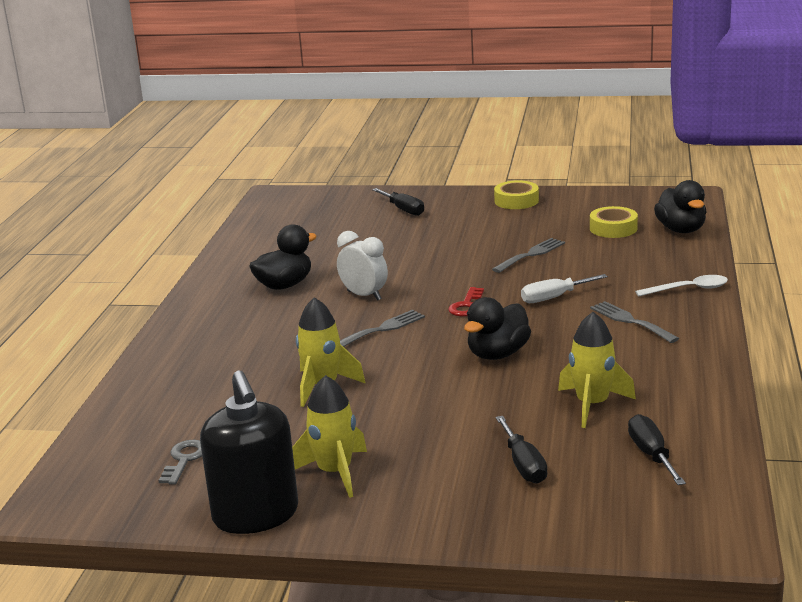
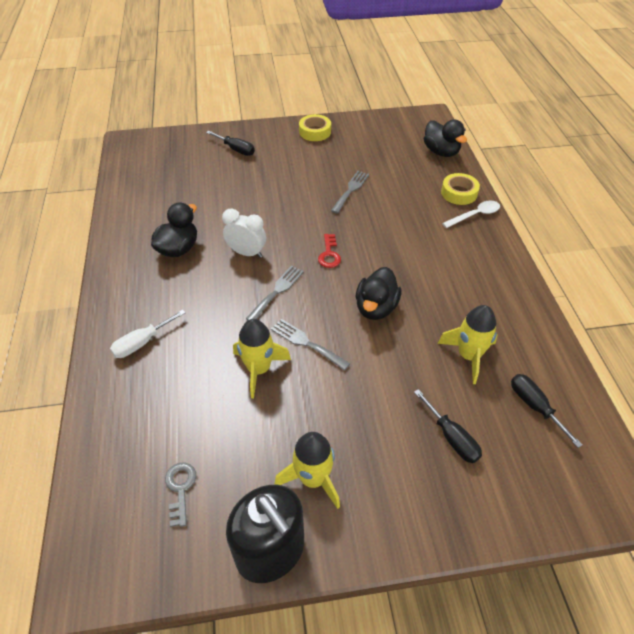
camera: 20 degrees left, 25 degrees up
white screwdriver [521,274,608,303] -> white screwdriver moved to [110,310,186,358]
yellow tape [590,206,638,238] -> yellow tape moved to [441,173,480,205]
grey fork [590,301,679,343] -> grey fork moved to [271,319,350,371]

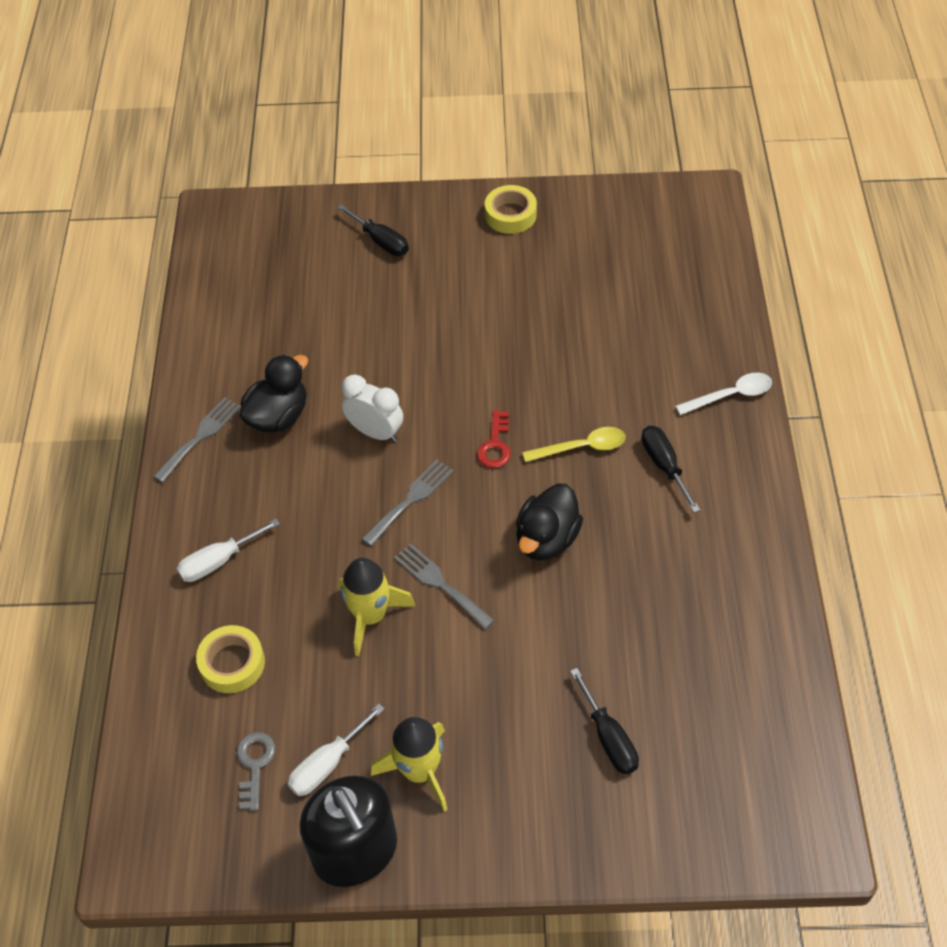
camera: 10 degrees right, 5 degrees up
grey fork [331,171,369,214] -> grey fork moved to [153,397,241,483]
black duck [424,119,467,157] -> none
yellow rocket [438,305,498,384] -> none
yellow tape [441,173,480,205] -> yellow tape moved to [196,625,265,693]
black screwdriver [511,374,583,448] -> black screwdriver moved to [642,426,700,512]
none -> white screwdriver [288,704,385,796]
none -> yellow spoon [522,427,626,462]

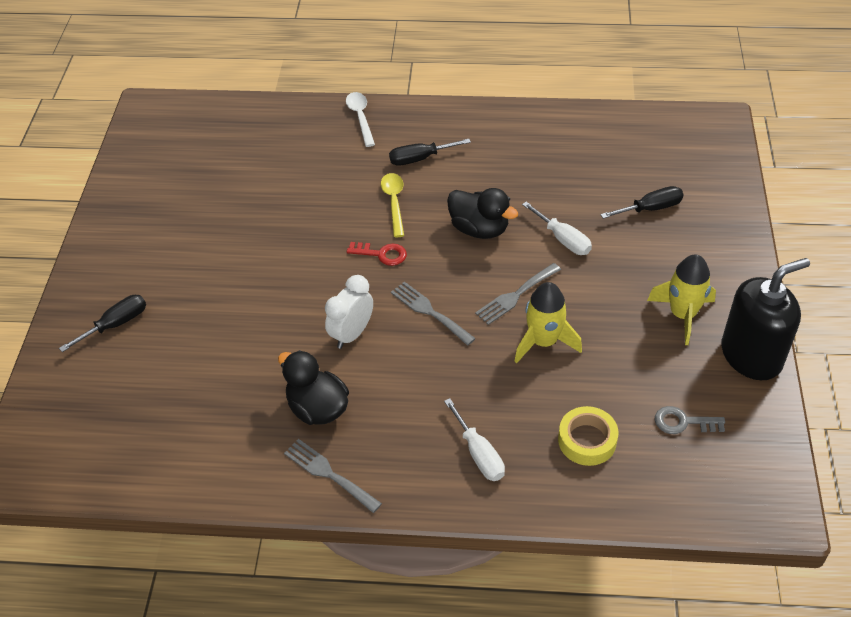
camera: 85 degrees left, 5 degrees down
white screwdriver [288,704,385,796] -> white screwdriver moved to [522,202,592,255]
yellow tape [485,185,537,234] -> none

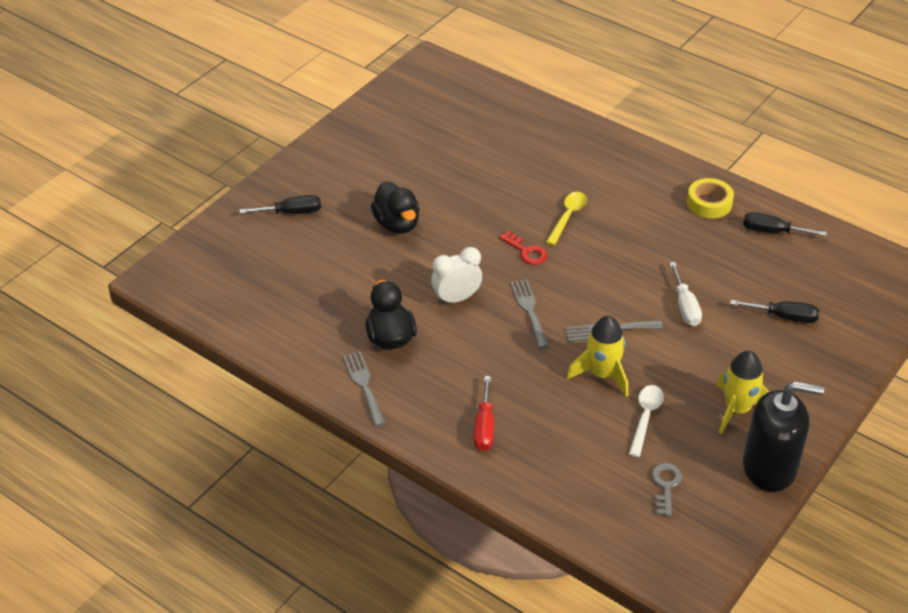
camera: 30 degrees right, 5 degrees down
white spoon [346,92,375,147] -> white spoon moved to [629,385,664,457]
black screwdriver [389,139,471,166] -> black screwdriver moved to [743,212,827,236]
white screwdriver [444,398,505,481] -> red screwdriver [474,376,494,451]
black duck [447,188,518,239] -> black duck moved to [371,181,420,234]
yellow tape [558,406,618,466] -> yellow tape moved to [687,178,734,218]
grey key [655,406,725,434] -> grey key turned 60 degrees clockwise [651,463,682,516]

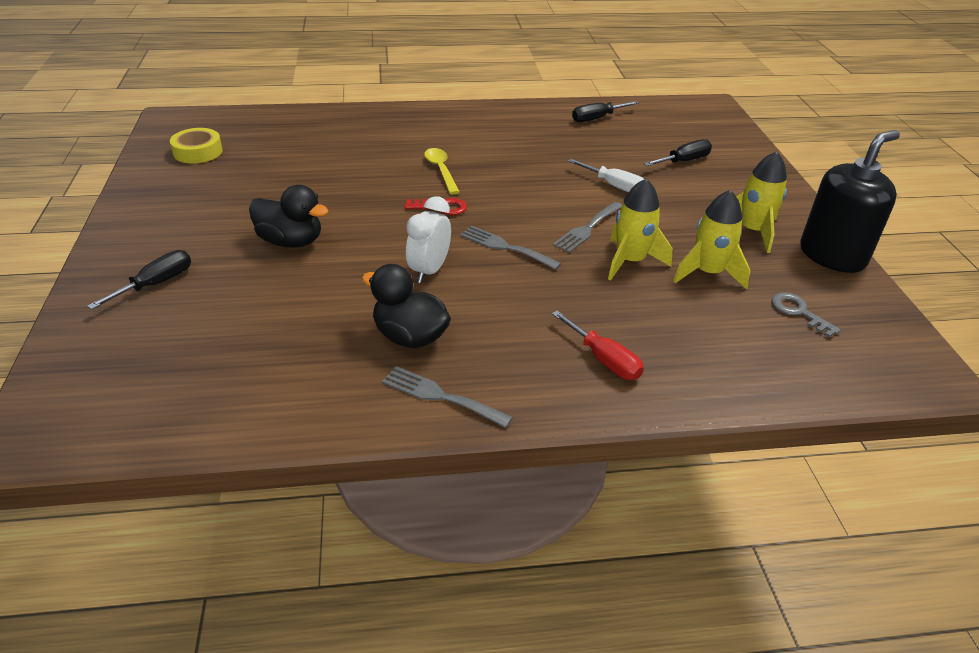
camera: 45 degrees left, 5 degrees down
white spoon [629,385,664,457] -> yellow rocket [673,190,750,290]
yellow tape [687,178,734,218] -> yellow tape moved to [170,128,222,163]

